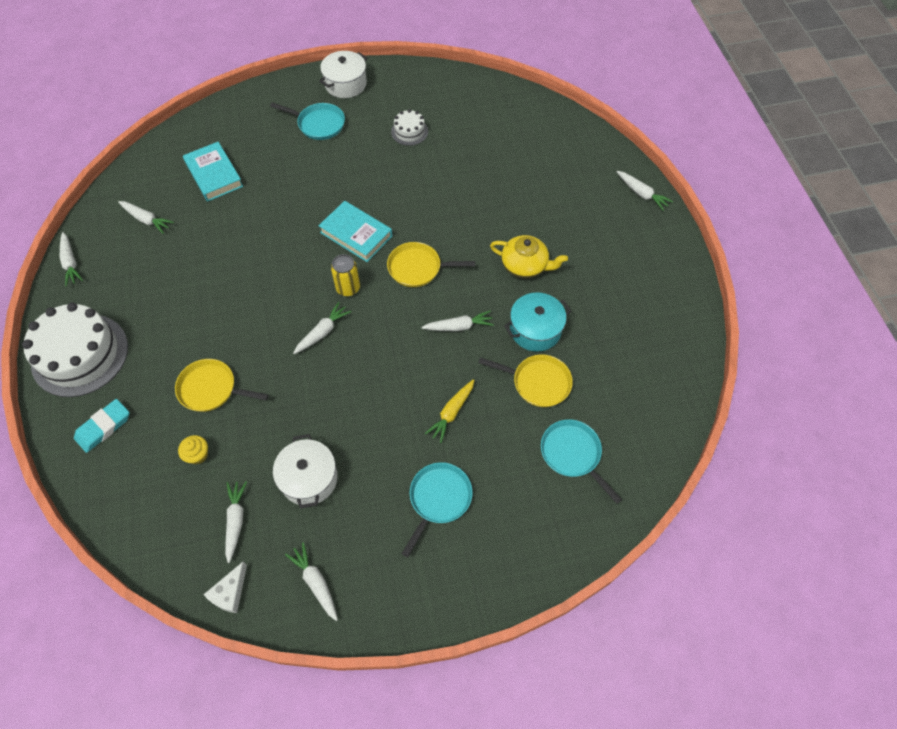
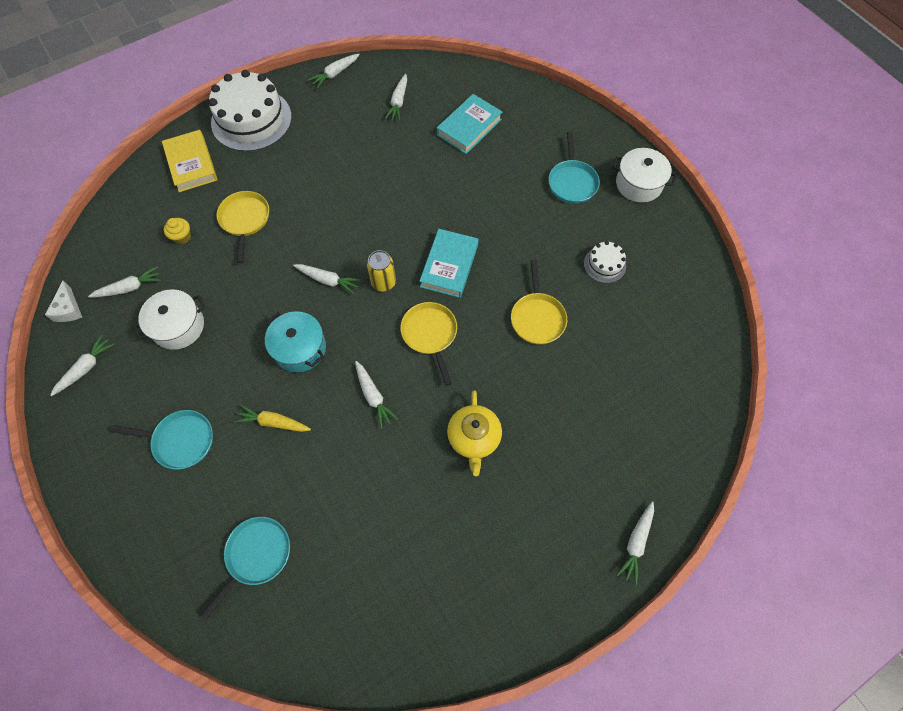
camera: 70 degrees right, 5 degrees up
turquoise eraser [74,399,129,453] -> yellow book [162,130,218,192]
white cheese [203,562,247,613] -> white cheese turned 105 degrees counterclockwise [45,281,82,322]
yellow pan [478,354,573,407] -> yellow pan moved to [511,259,567,344]
turquoise pot [504,293,571,352] -> turquoise pot moved to [265,311,326,372]

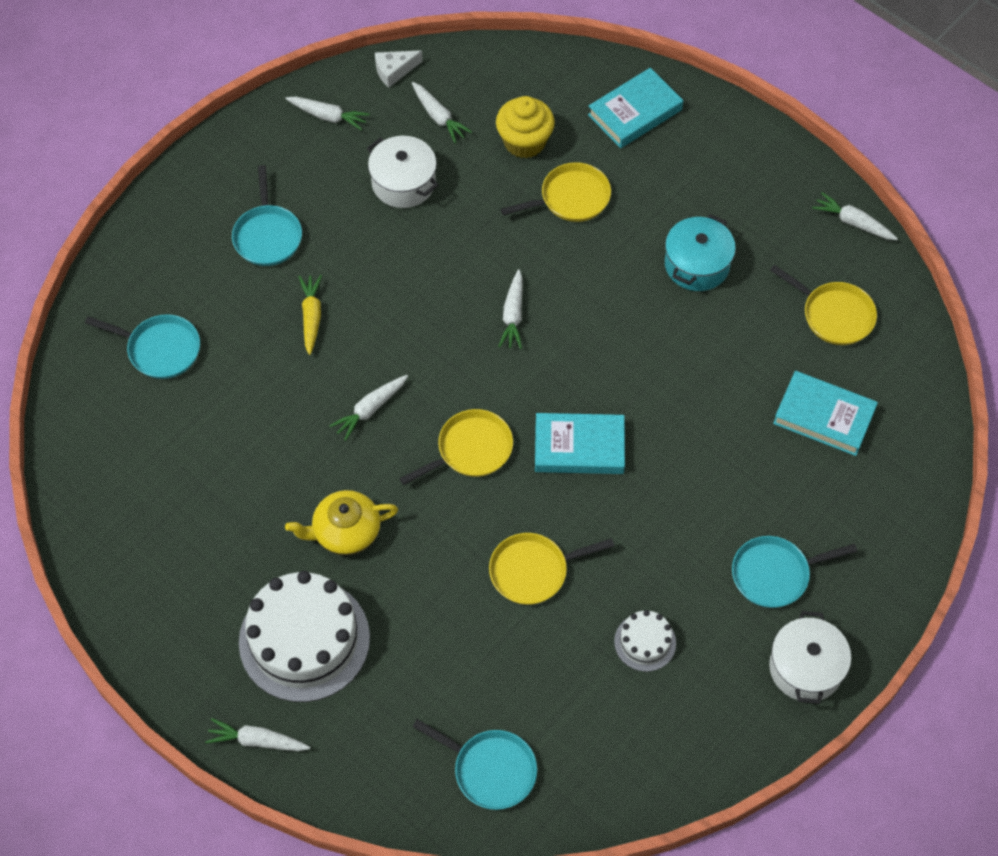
camera: 75 degrees right, 5 degrees down
yellow book [162,130,218,192] -> turquoise book [588,68,683,148]
yellow cupcake [164,218,191,244] -> yellow cupcake [496,96,555,158], size x1.80
white cake [209,70,292,152] -> white cake moved to [239,571,370,702]
turquoise pot [265,311,326,372] -> turquoise pot moved to [665,214,736,291]
yellow can [367,250,396,292] -> none
white carrot [385,74,407,121] -> yellow pan [770,265,877,345]
none -> turquoise pan [412,719,537,810]

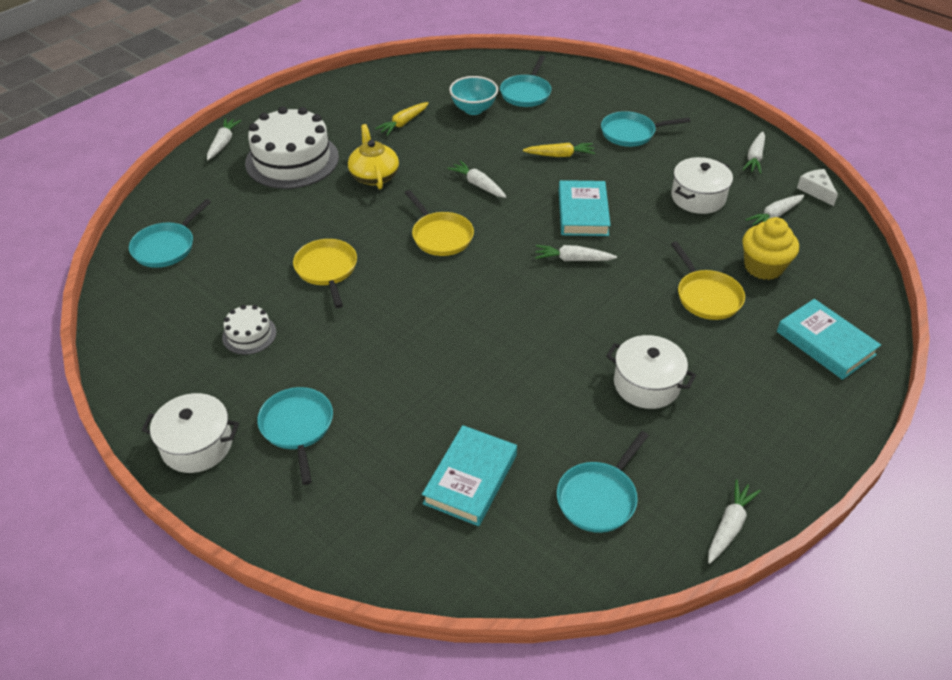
camera: 90 degrees right, 15 degrees down
turquoise book [535,413,625,474] -> turquoise book moved to [559,180,611,236]
turquoise pot [665,214,736,291] -> white pot [606,335,696,409]
yellow pan [770,265,877,345] -> turquoise pan [557,431,649,533]
none -> yellow carrot [375,102,429,136]
none -> turquoise bowl [449,76,498,115]

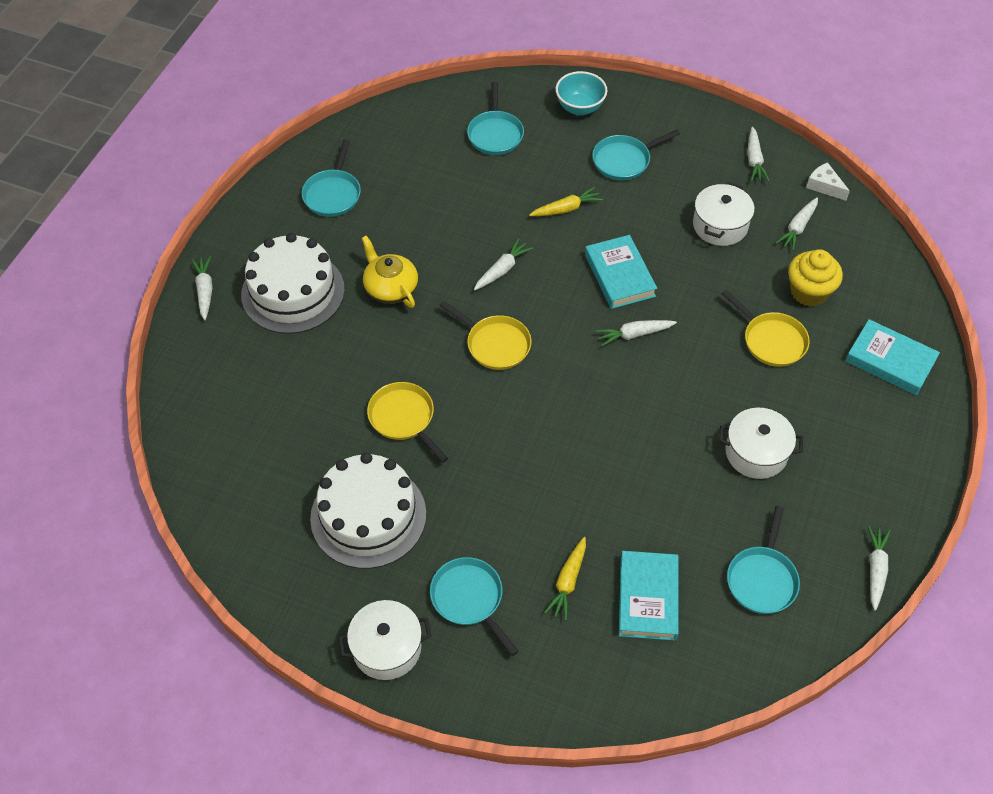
camera: 20 degrees left, 10 degrees up
turquoise pan [129,199,211,268] -> turquoise pan moved to [302,139,361,217]
white cake [222,305,277,355] -> white cake [310,452,426,569], size x2.11
yellow carrot [375,102,429,136] -> yellow carrot moved to [544,537,586,620]
white carrot [447,160,507,198] -> white carrot turned 105 degrees clockwise [474,238,533,290]
turquoise bowl [449,76,498,115] -> turquoise bowl moved to [555,71,607,115]

